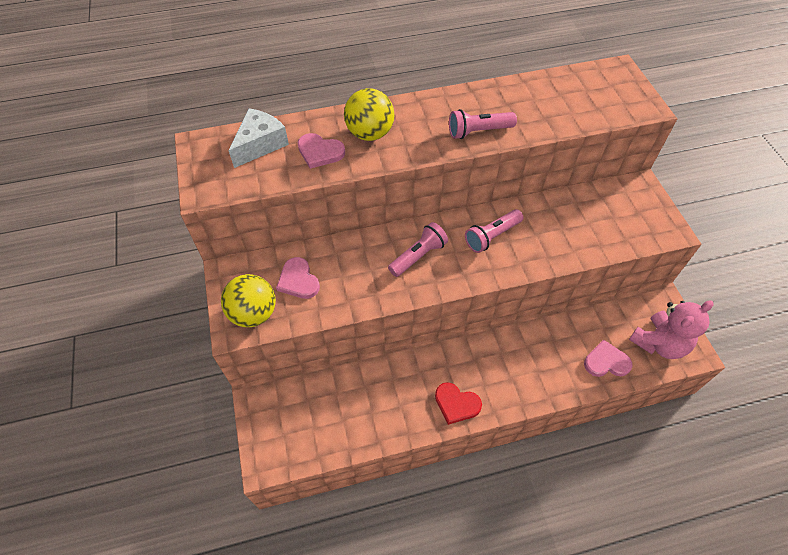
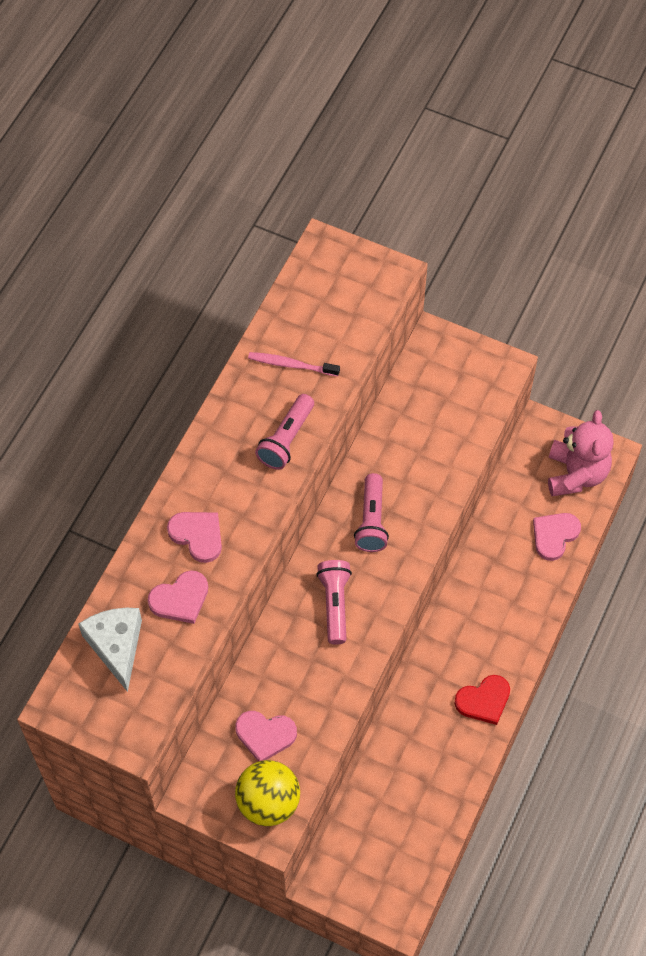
camera: 50 degrees left, 5 degrees up
yellow ball [344,88,394,141] -> pink heart [167,512,222,563]
none -> pink toothbrush [248,352,340,376]

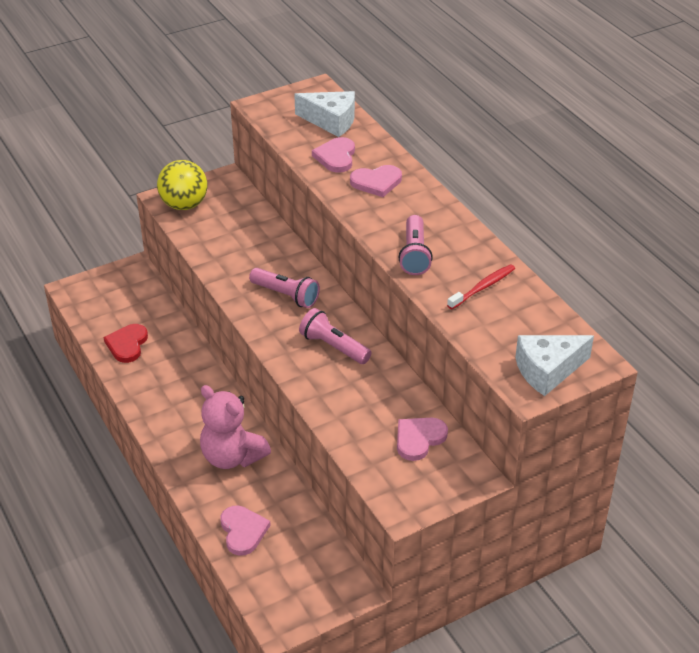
camera: 125 degrees right, 20 degrees down
pink heart [235,711,297,762] -> pink heart moved to [397,418,448,461]
pink toothbrush [248,352,340,376] -> red toothbrush [447,264,515,309]
pink flashlight [255,394,314,470] -> pink flashlight turned 150 degrees counterclockwise [398,215,433,275]
red heart [454,675,510,725] -> red heart moved to [104,324,148,363]
pink teddy bear [548,410,614,496] -> pink teddy bear moved to [200,385,271,469]
none -> white cheese [515,335,594,396]

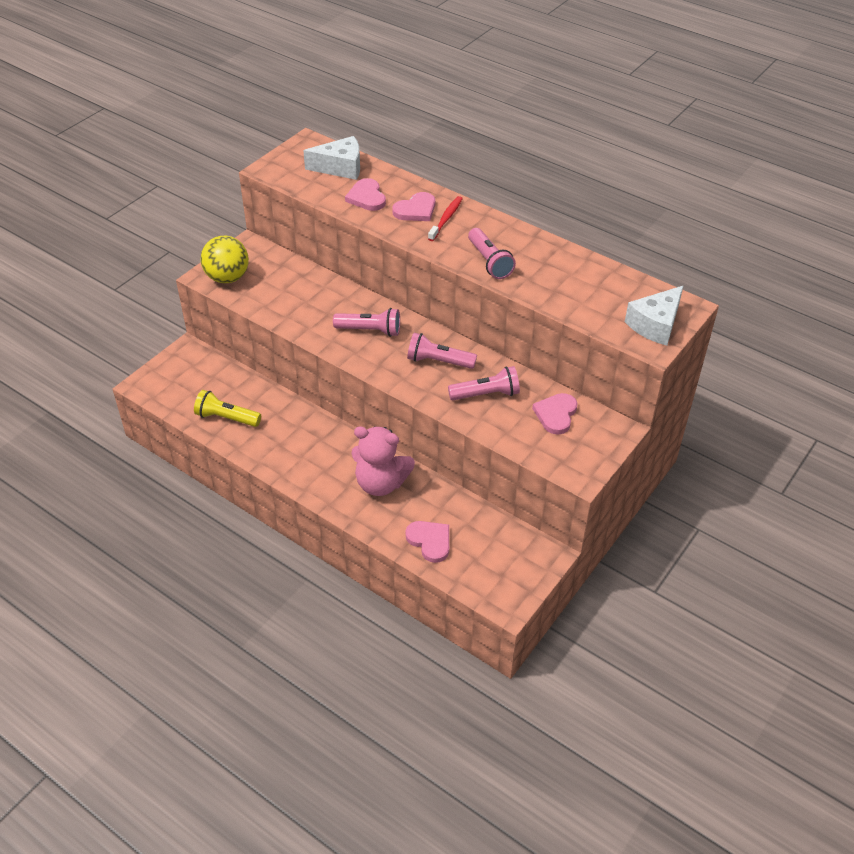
camera: 25 degrees left, 5 degrees up
red heart [104,324,148,363] -> yellow flashlight [194,390,261,427]
red toothbrush [447,264,515,309] -> red toothbrush moved to [428,196,463,241]
none -> pink flashlight [448,366,520,400]

